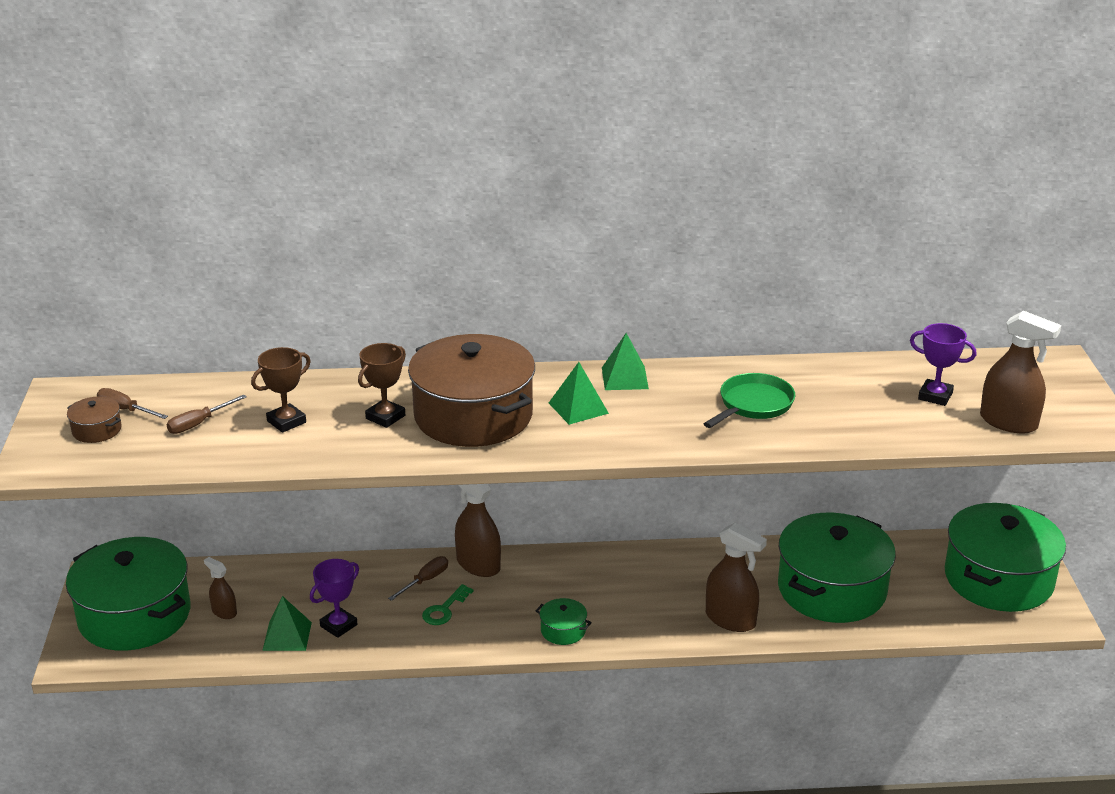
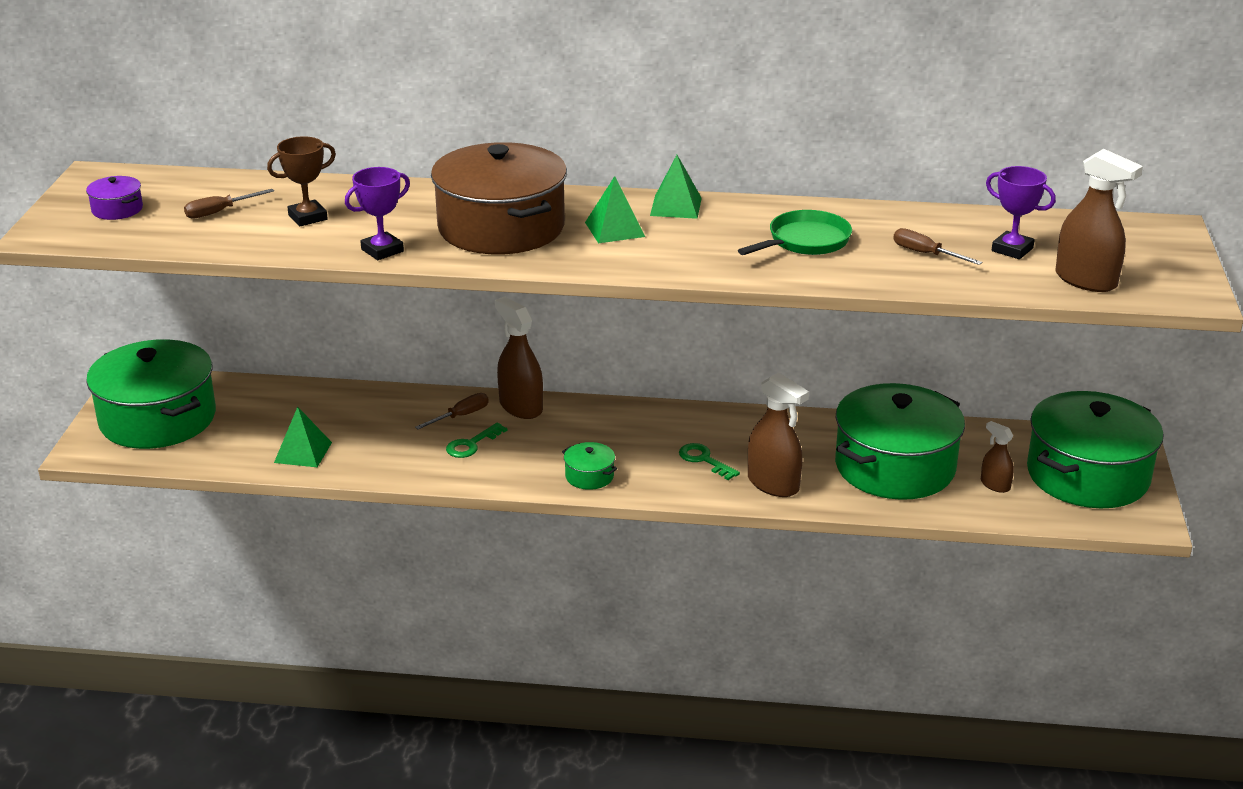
camera: 10 degrees right, 0 degrees up
brown pot [67,396,122,443] -> purple pot [86,176,143,220]
brown screwdriver [97,388,168,419] -> brown screwdriver moved to [893,228,982,265]
brown spray bottle [204,557,237,619] -> brown spray bottle moved to [981,421,1014,493]
purple trophy [310,559,359,638] -> purple trophy moved to [345,167,410,260]
brown trophy [358,343,406,428] -> none
none -> green key [679,443,740,480]

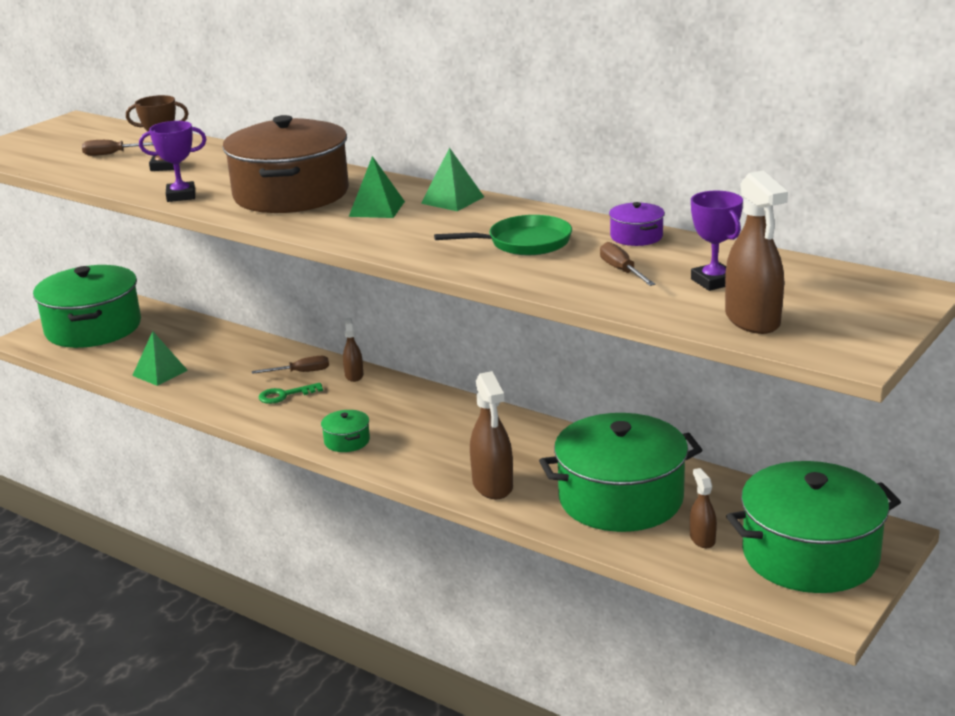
camera: 30 degrees right, 5 degrees down
purple pot [86,176,143,220] -> purple pot moved to [609,202,665,246]
brown spray bottle [495,296,543,419] -> brown spray bottle [343,318,363,382], size x0.56
green key [679,443,740,480] -> none

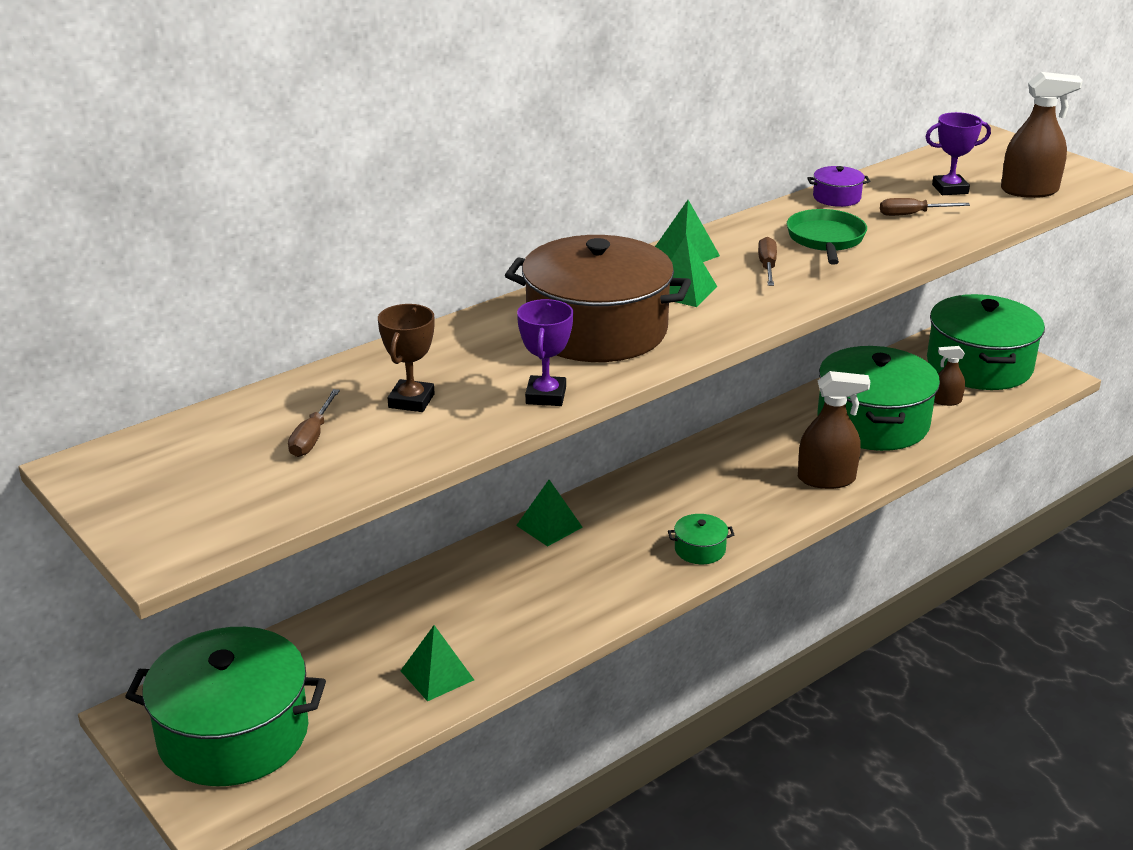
camera: 75 degrees left, 5 degrees up
brown screwdriver [252,356,329,374] -> brown screwdriver moved to [758,237,777,286]
green key [259,383,323,404] -> none
brown spray bottle [343,318,363,382] -> green pyramid [516,480,583,547]

